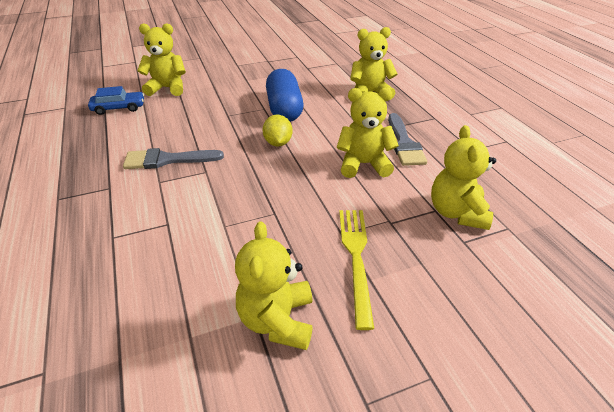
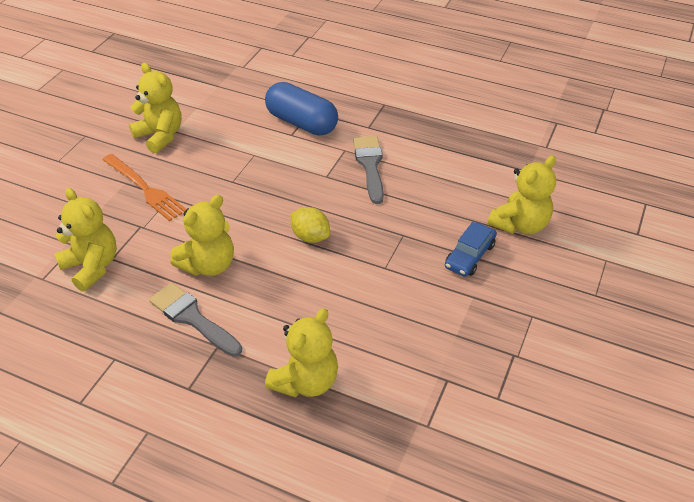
camera: 135 degrees right, 5 degrees up
blue car [88,86,144,115] -> blue car moved to [445,222,497,277]
grey brush [123,148,224,169] -> grey brush turned 45 degrees counterclockwise [353,136,384,204]
blue capsule [266,69,303,122] -> blue capsule moved to [265,82,338,136]
yellow fork [339,210,374,330] -> orange fork [102,154,186,221]

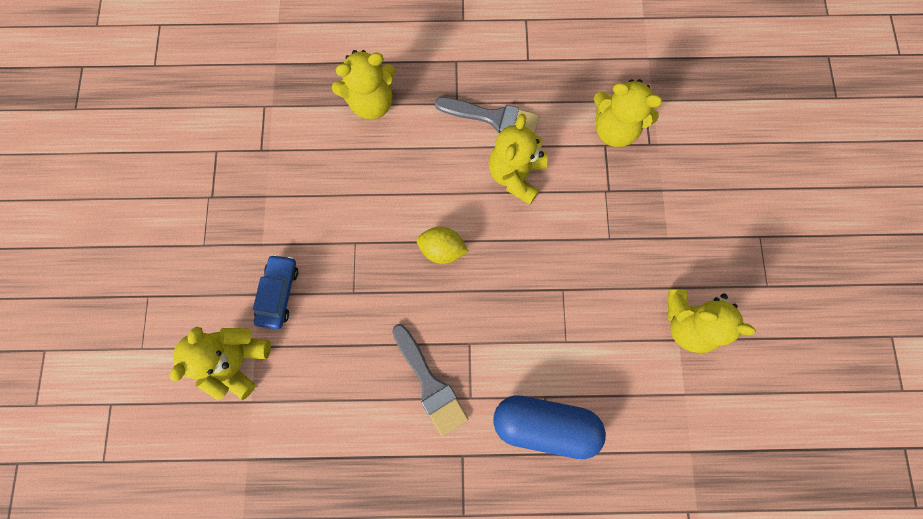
camera: 155 degrees right, 30 degrees up
orange fork [102,154,186,221] -> none
yellow teddy bear [265,308,338,397] -> yellow teddy bear turned 120 degrees counterclockwise [332,50,395,120]

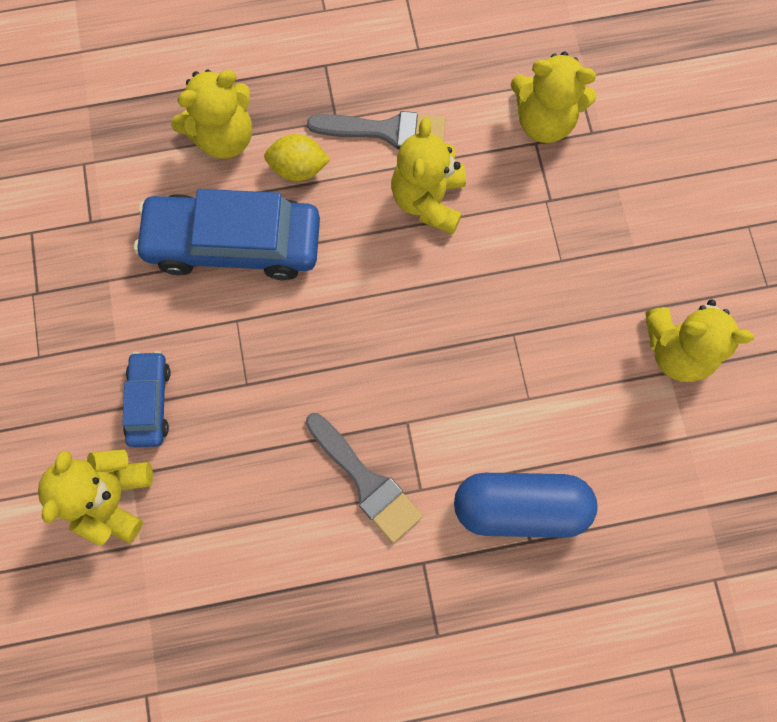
camera: 10 degrees left, 0 degrees up
yellow lemon [416,227,469,264] -> yellow lemon moved to [264,134,331,181]
none -> blue car [134,189,320,280]

